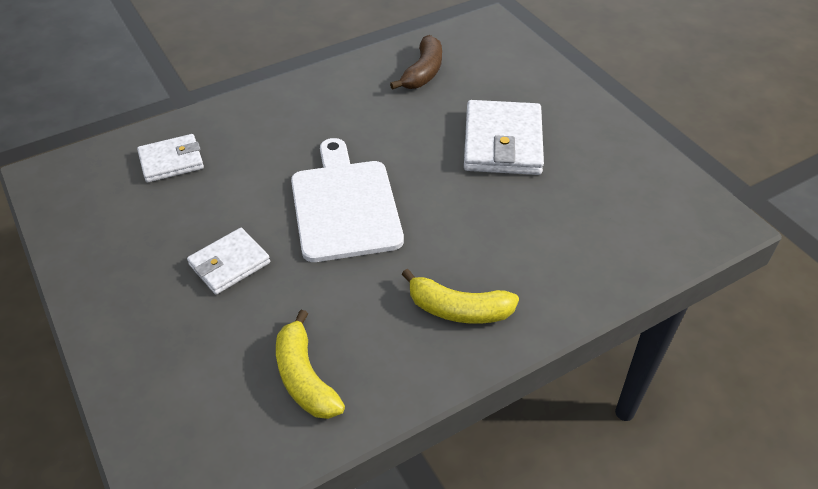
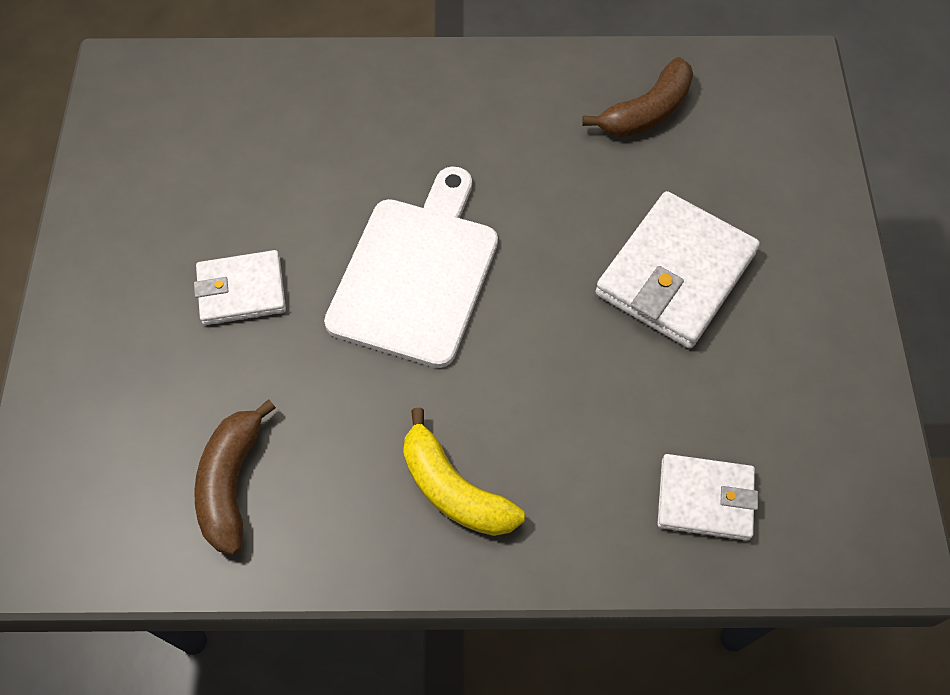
camera: 30 degrees right, 15 degrees up
white wallet [137,134,204,183] -> white wallet moved to [657,454,758,541]
yellow banana [276,310,345,419] -> brown banana [194,400,276,555]

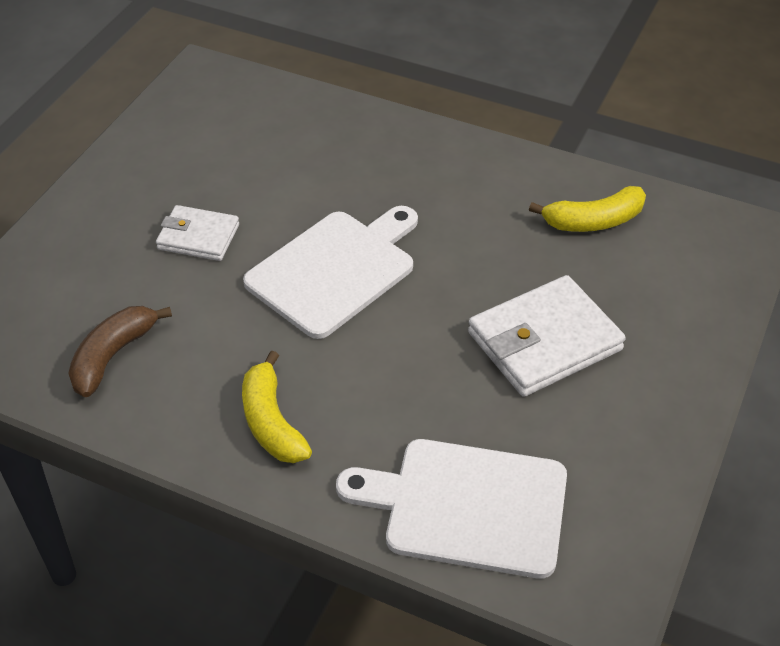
camera: 25 degrees right, 15 degrees down
brown banana [582,57,693,137] -> yellow banana [529,186,646,232]
white wallet [657,454,758,541] -> white cutting board [336,439,567,579]

